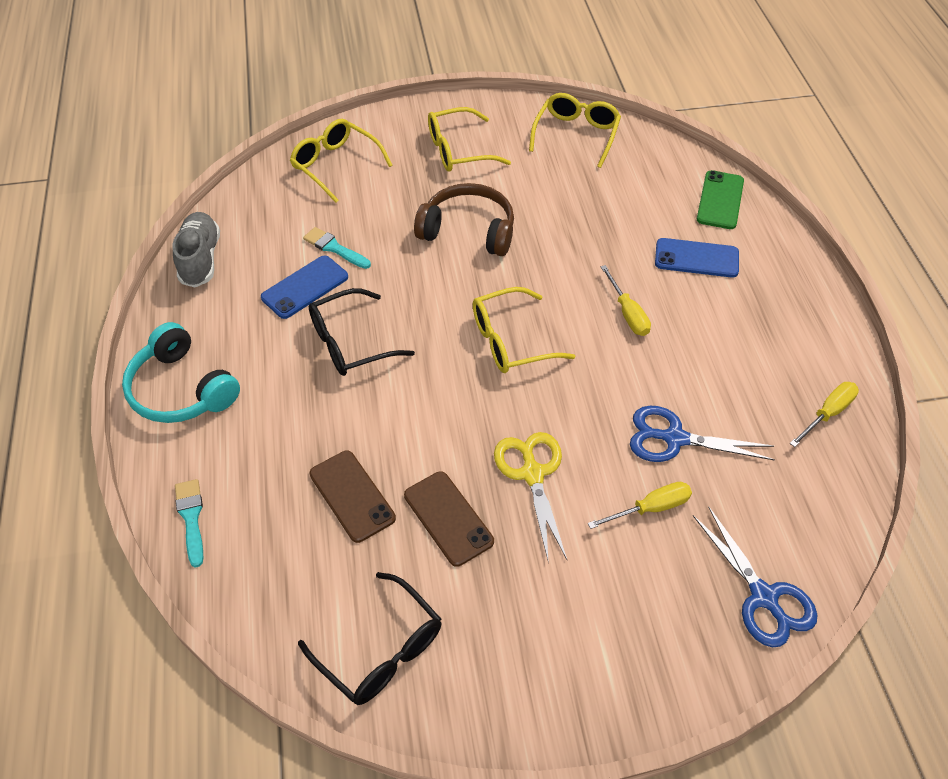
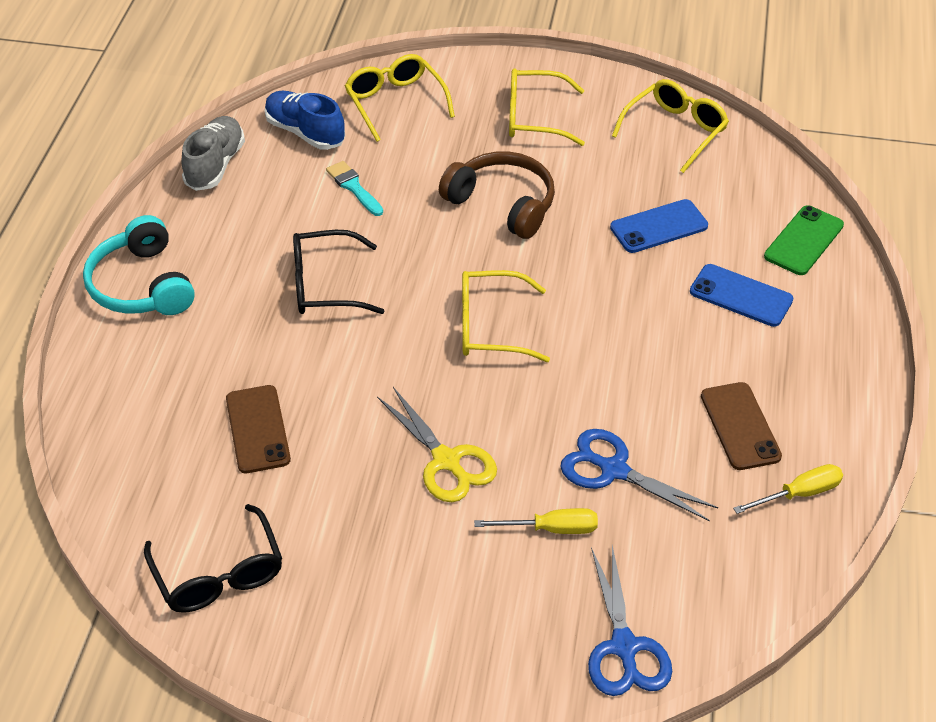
camera: 20 degrees right, 5 degrees down
turquoise brush [175,479,203,568] -> none
blue phone [261,255,348,319] -> blue phone moved to [610,199,708,253]
brown phone [404,471,494,567] -> brown phone moved to [701,382,782,470]
yellow scissors [494,432,567,563] -> yellow scissors turned 135 degrees clockwise [377,387,497,502]
yellow screwdriver [601,265,651,336] -> none
none -> blue shoe [265,91,345,150]

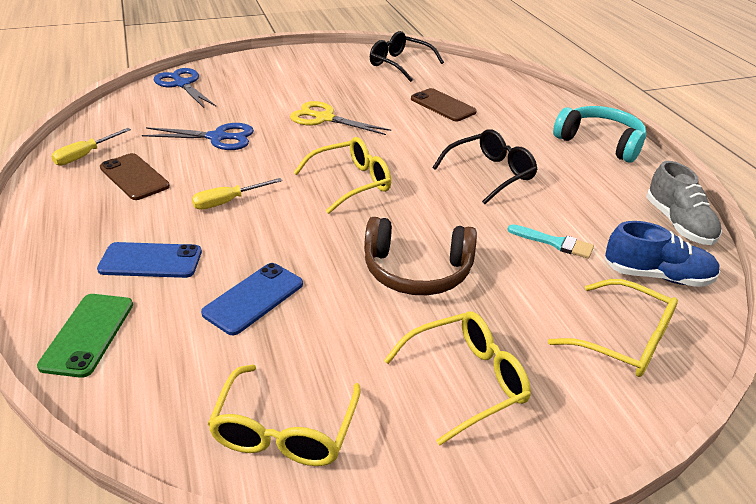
camera: 150 degrees right, 10 degrees down
yellow screwdriver [474,508,598,534] -> yellow screwdriver moved to [192,178,282,210]

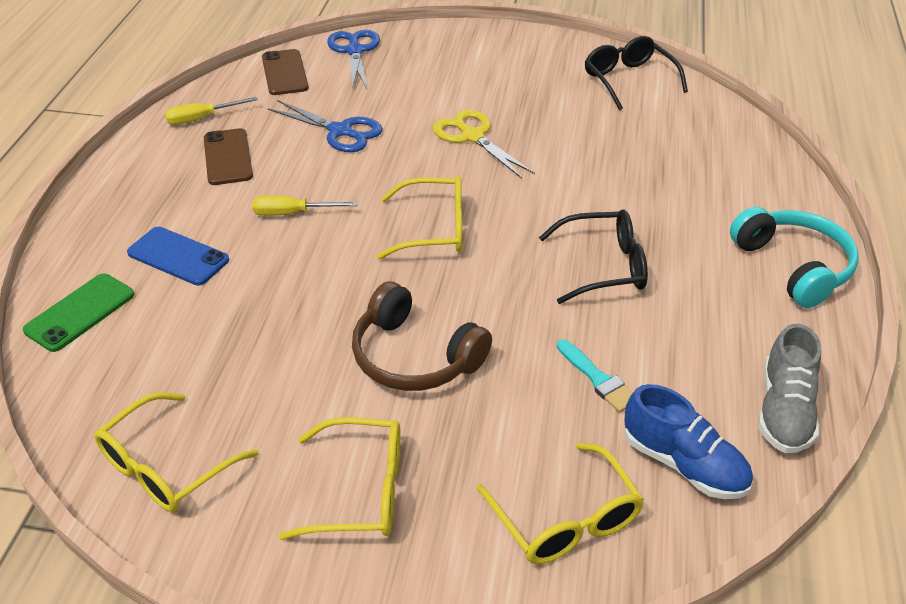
camera: 30 degrees right, 5 degrees up
blue phone [201,263,303,335] -> none
brown phone [411,88,477,121] -> brown phone moved to [262,49,309,95]

